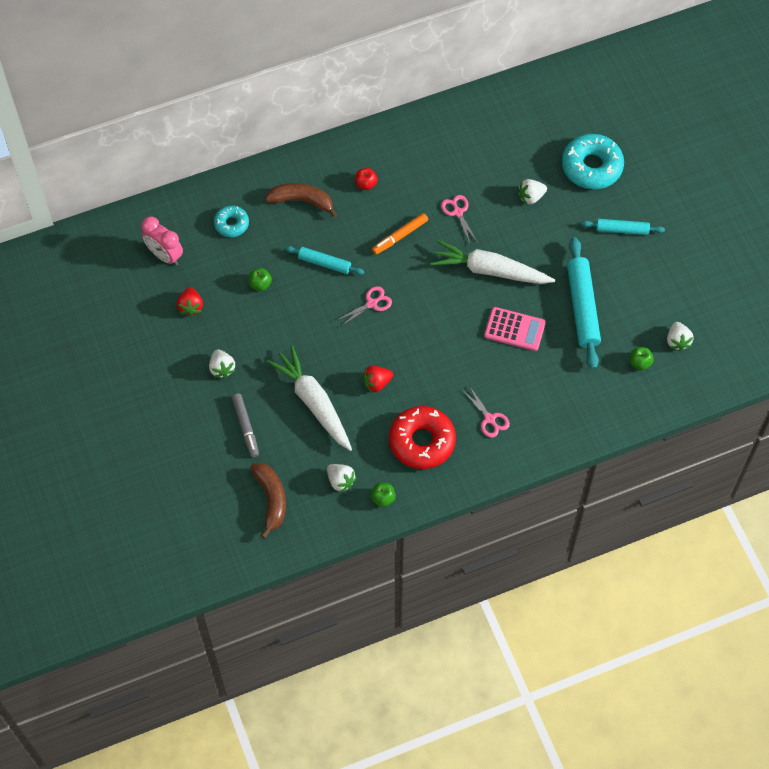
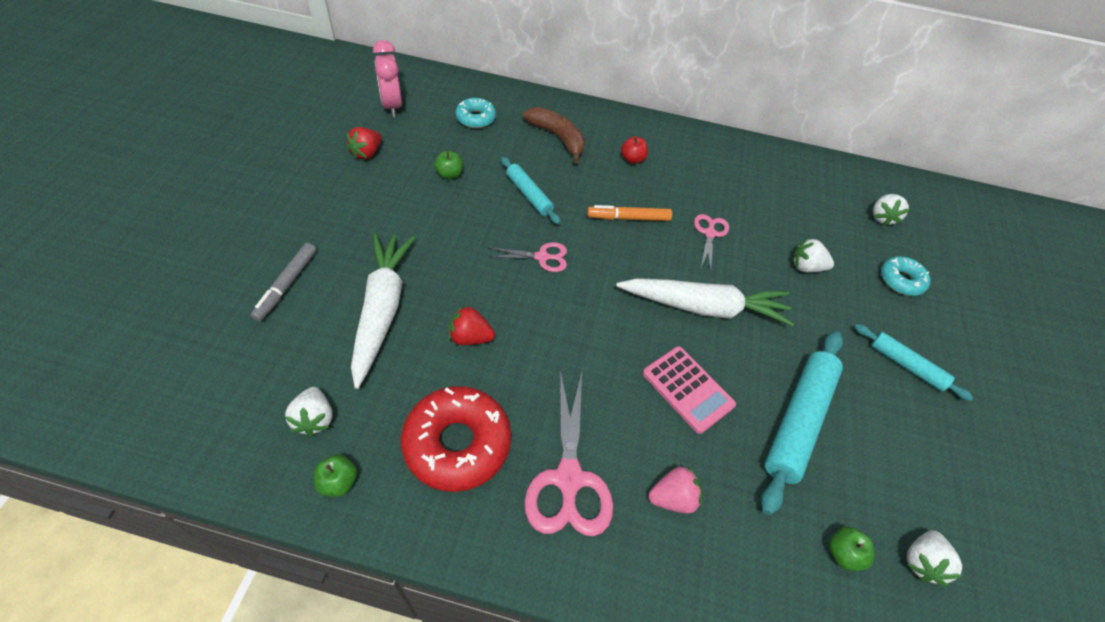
camera: 30 degrees right, 10 degrees down
white strawberry [209,349,235,378] -> white strawberry moved to [873,194,910,226]
brown banana [250,463,286,539] -> none
white carrot [430,240,555,284] -> white carrot turned 135 degrees clockwise [616,278,794,326]
pink scissors [463,386,510,438] -> pink scissors [525,371,613,536], size x1.79
turquoise donut [562,134,624,189] -> turquoise donut [881,256,930,296], size x0.56
none -> pink strawberry [648,466,702,514]

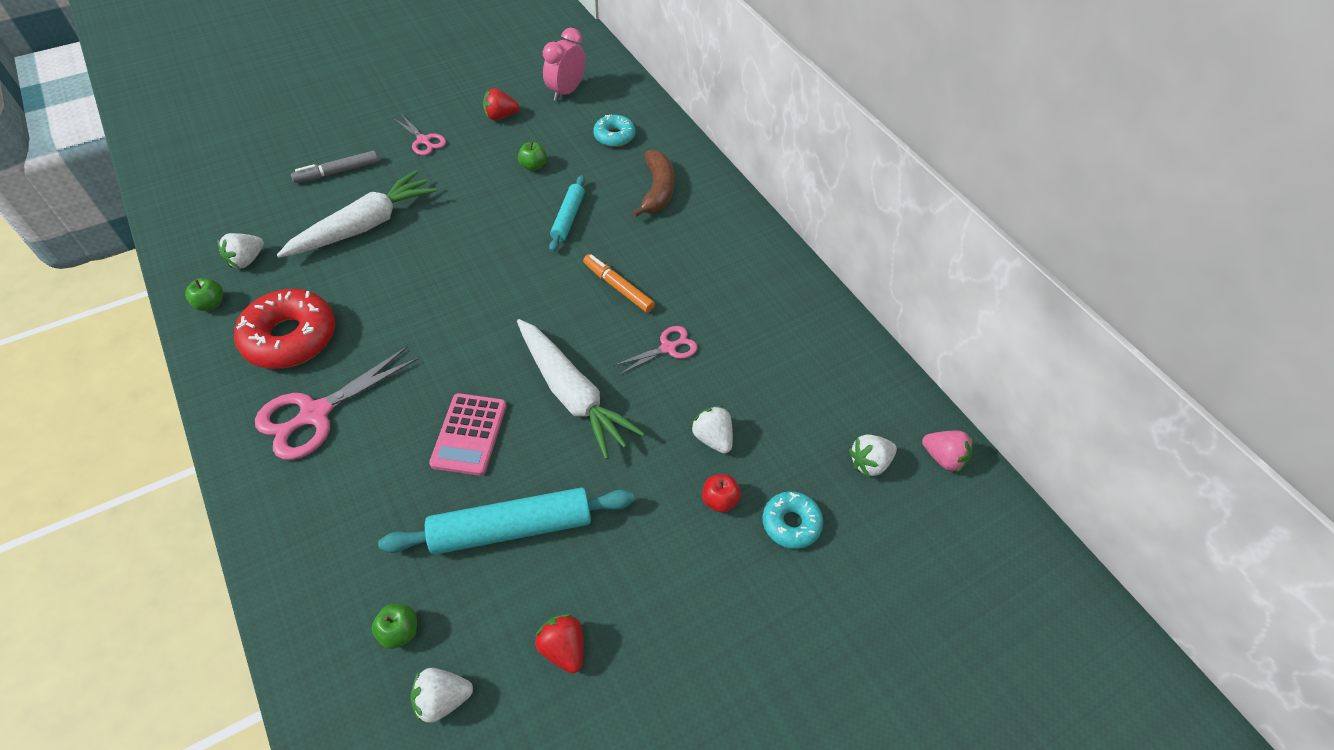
camera: 50 degrees right, 0 degrees up
red strawberry [449,305,495,345] -> red strawberry moved to [535,614,583,673]
pink scissors [487,242,567,272] -> pink scissors moved to [393,115,446,155]
red apple [621,136,648,164] -> red apple moved to [702,474,741,513]
pink strawberry [648,466,702,514] -> pink strawberry moved to [922,430,973,473]
turquoise rolling pin [854,324,973,401] -> none

